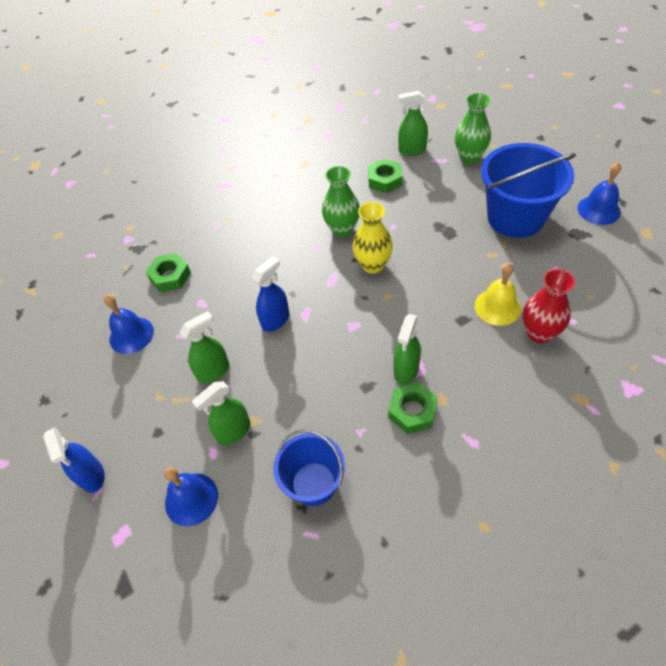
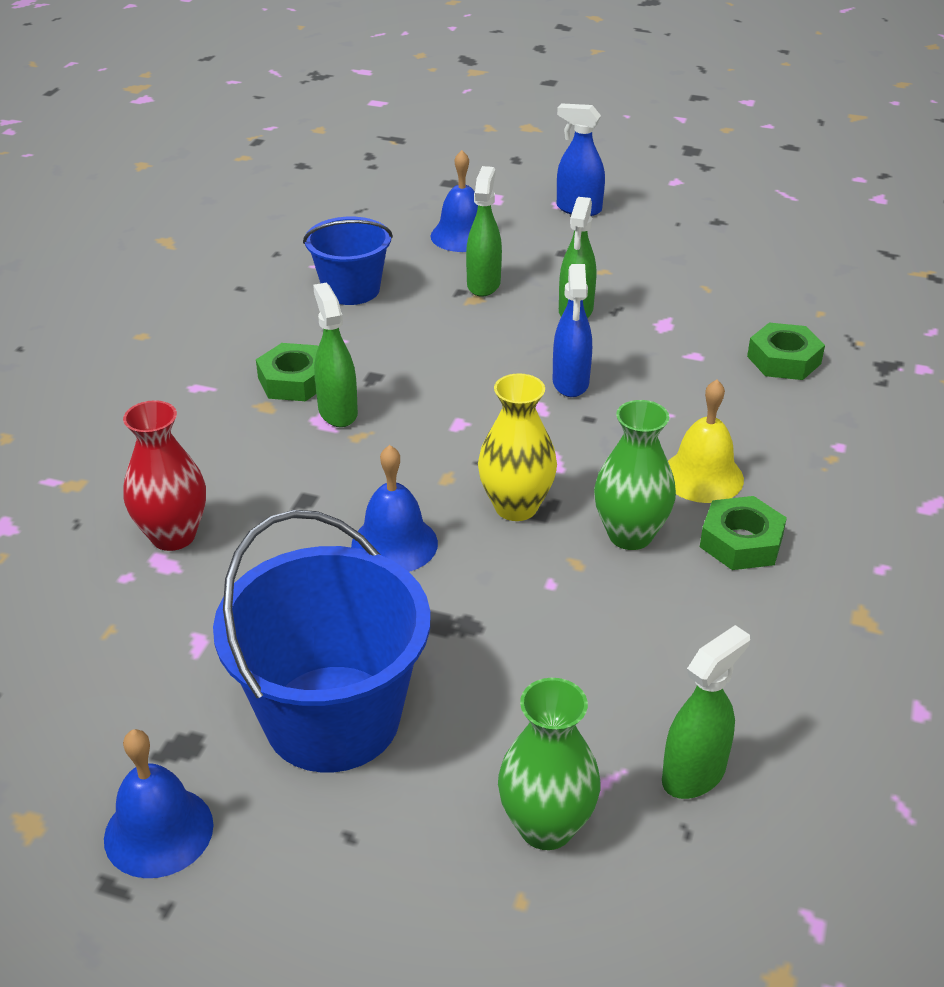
camera: 135 degrees right, 15 degrees down
blue bell [104,295,154,354] -> blue bell moved to [351,445,438,572]
green nut [368,159,402,193] -> green nut moved to [700,496,787,570]
yellow bell [475,263,521,326] -> yellow bell moved to [668,379,744,503]

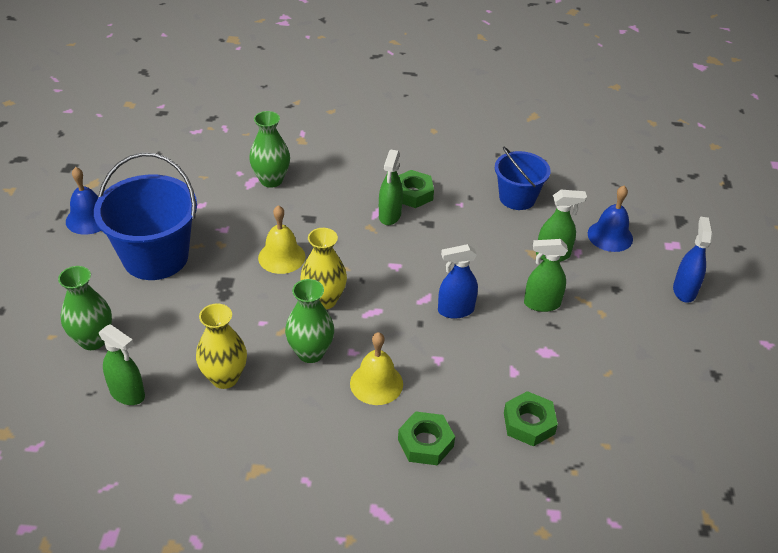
camera: 75 degrees right, 5 degrees up
red vase [123,400,206,551] -> green vase [249,111,290,188]
green spray bottle [313,283,358,427] -> green spray bottle turned 135 degrees clockwise [379,150,403,225]
blue bell [351,445,438,572] -> yellow bell [258,205,305,274]
green nut [700,496,787,570] -> green nut moved to [398,411,455,465]
none -> yellow vase [196,303,247,389]

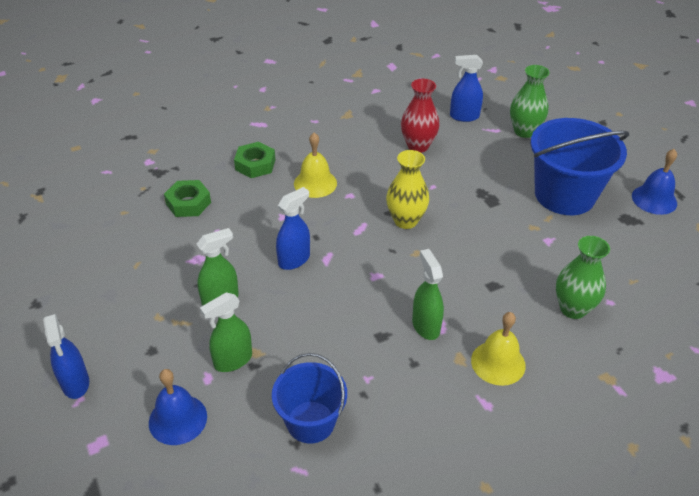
camera: 150 degrees right, 0 degrees up
green spray bottle [99,324,145,405] -> blue spray bottle [450,55,483,122]
yellow vase [196,303,247,389] -> red vase [401,79,440,153]
yellow bell [258,205,305,274] -> yellow bell moved to [471,312,526,386]
green vase [285,279,334,363] -> none
green nut [398,170,434,208] -> none

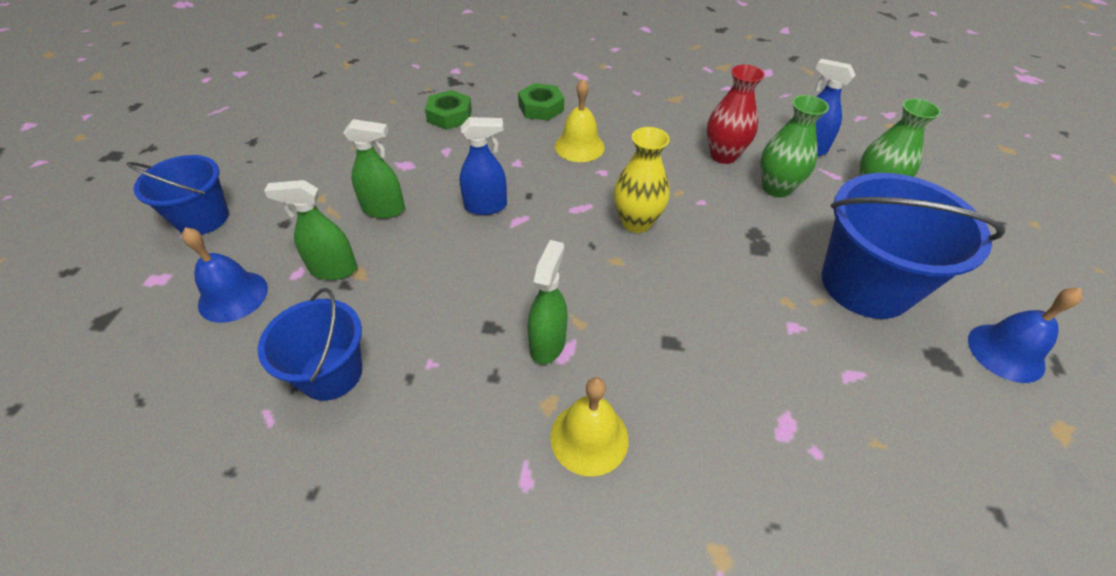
camera: 35 degrees right, 5 degrees up
blue spray bottle [43,314,89,399] -> blue bucket [127,155,229,235]
green vase [556,236,610,319] -> green vase moved to [760,95,829,198]

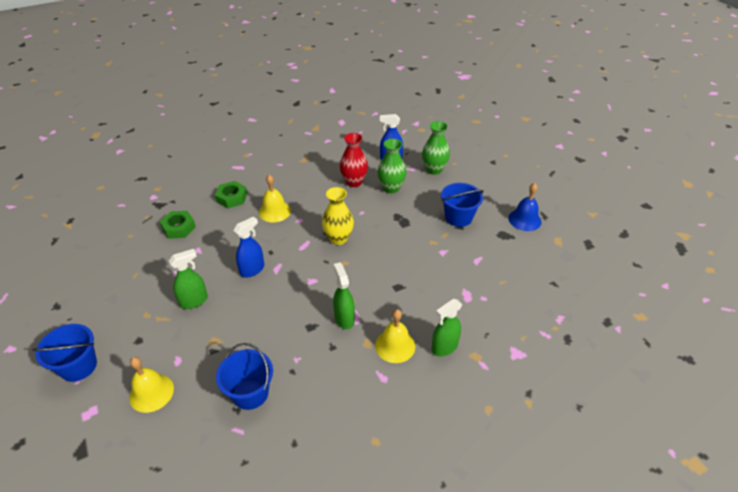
camera: 35 degrees left, 5 degrees down
blue bell [182,227,268,323] -> yellow bell [129,357,174,413]
green spray bottle [264,180,357,280] -> green spray bottle moved to [432,298,462,356]
blue bucket [822,173,1005,319] -> blue bucket [441,183,484,227], size x0.62

